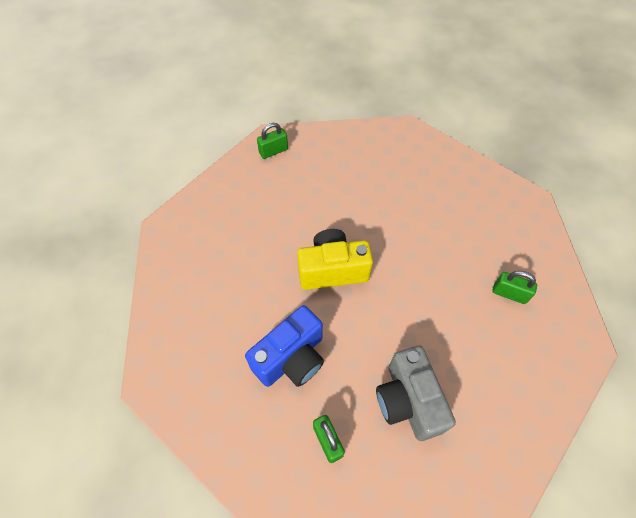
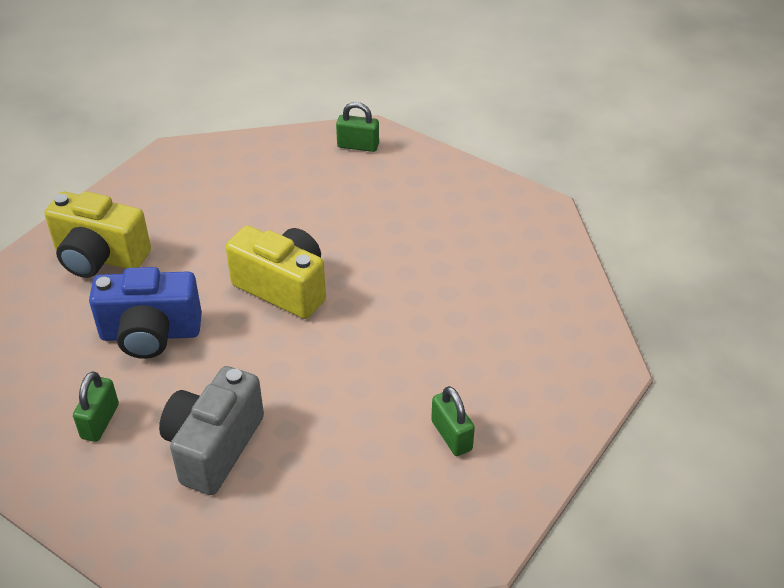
camera: 40 degrees right, 15 degrees down
none -> yellow camera [45,191,151,278]

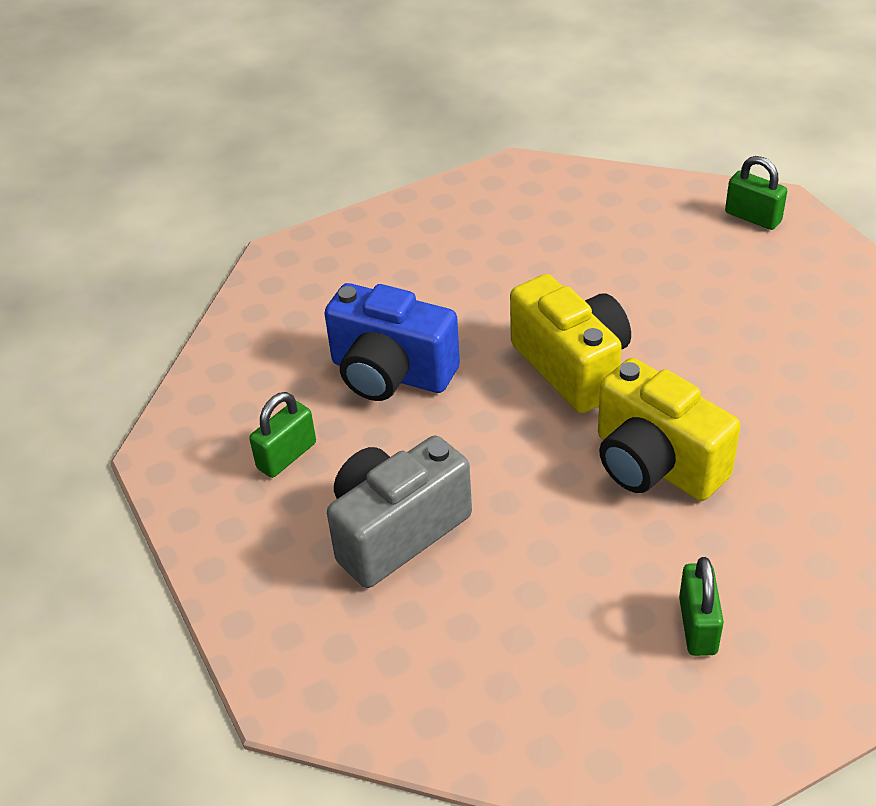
camera: 30 degrees right, 0 degrees up
yellow camera [45,191,151,278] -> yellow camera moved to [598,358,741,501]

